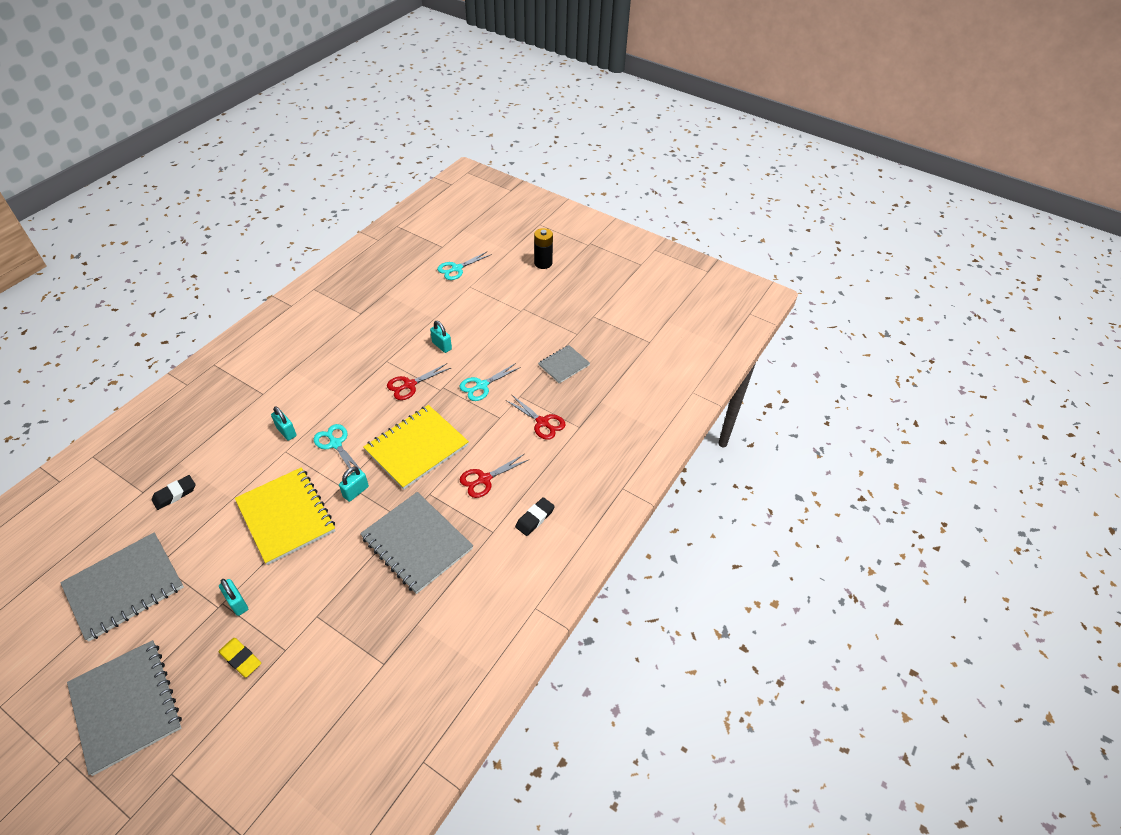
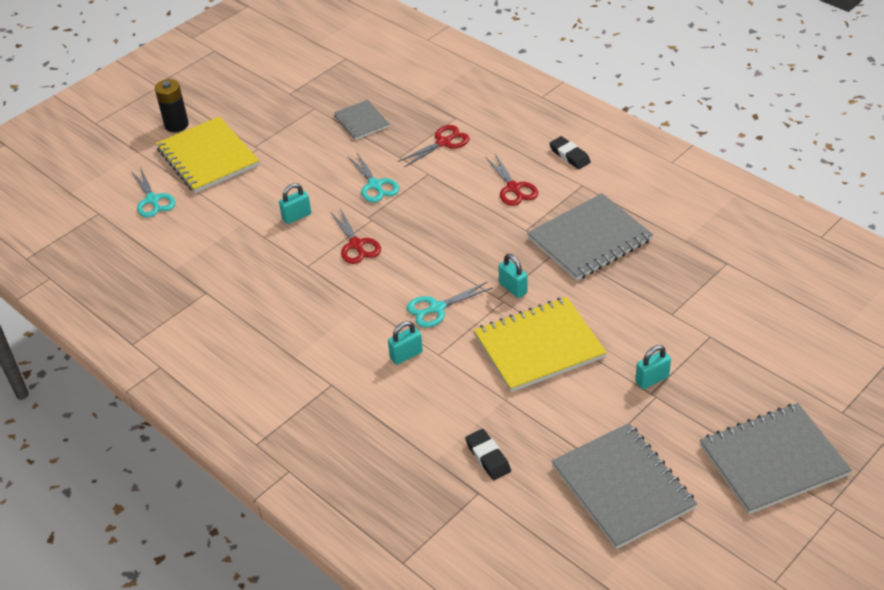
camera: 75 degrees left, 5 degrees down
yellow eraser [219,638,261,678] -> none
yellow notebook [364,405,469,490] -> yellow notebook moved to [156,116,259,193]

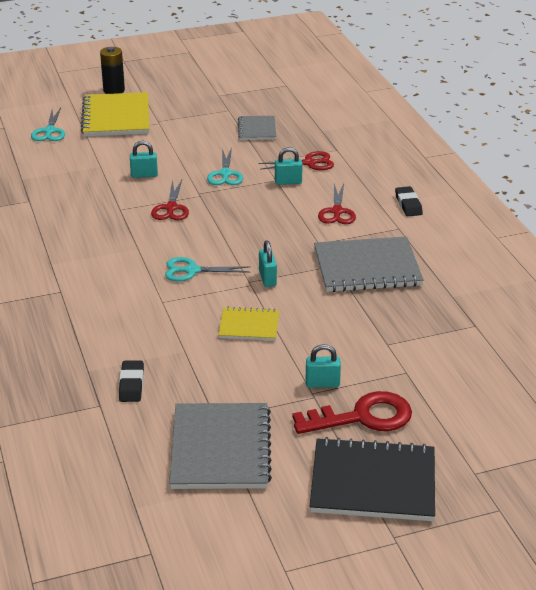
camera: 25 degrees right, 10 degrees down
turquoise padlock [388,321,423,365] -> turquoise padlock moved to [275,147,303,185]
yellow notebook [474,297,607,392] -> yellow notebook [218,307,279,341], size x0.55
grey notebook [700,403,852,514] -> black notebook [309,437,435,521]
none -> red key [292,391,412,434]

